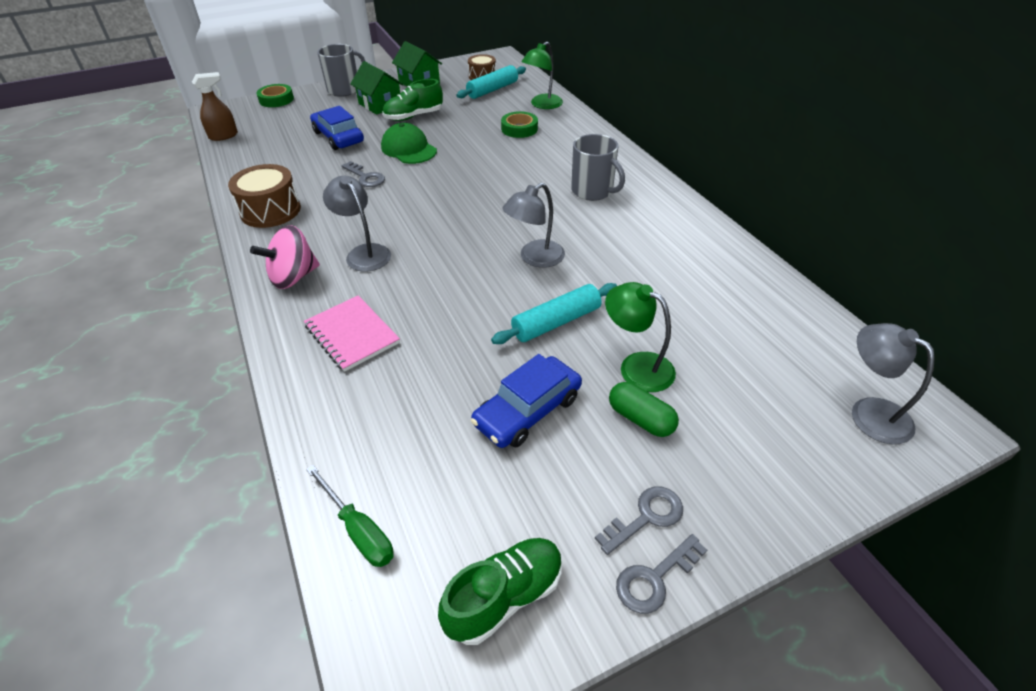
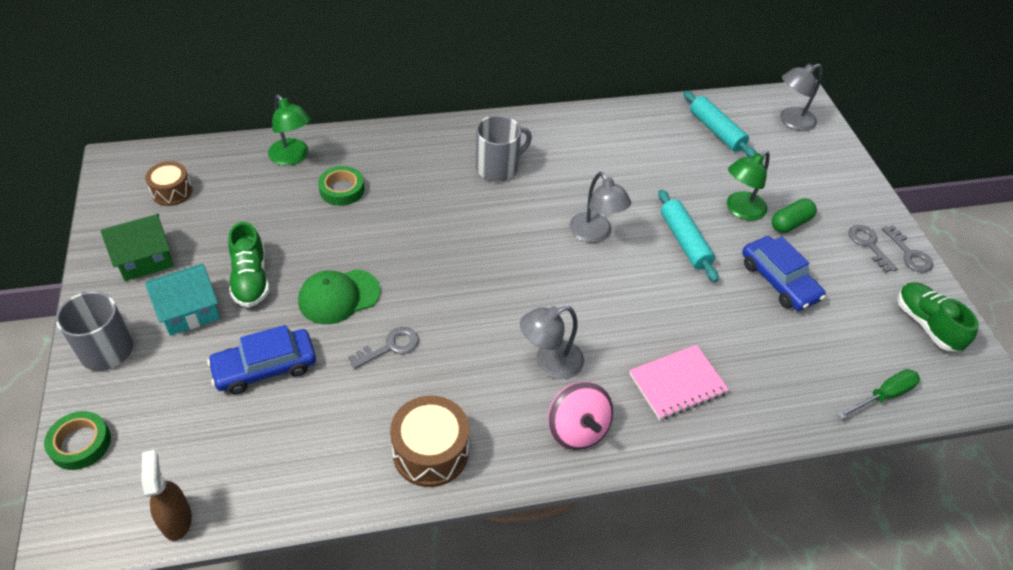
camera: 80 degrees left, 5 degrees up
green house [350,61,404,115] -> turquoise house [145,263,220,336]
turquoise rolling pin [456,65,526,99] -> turquoise rolling pin moved to [683,91,756,157]

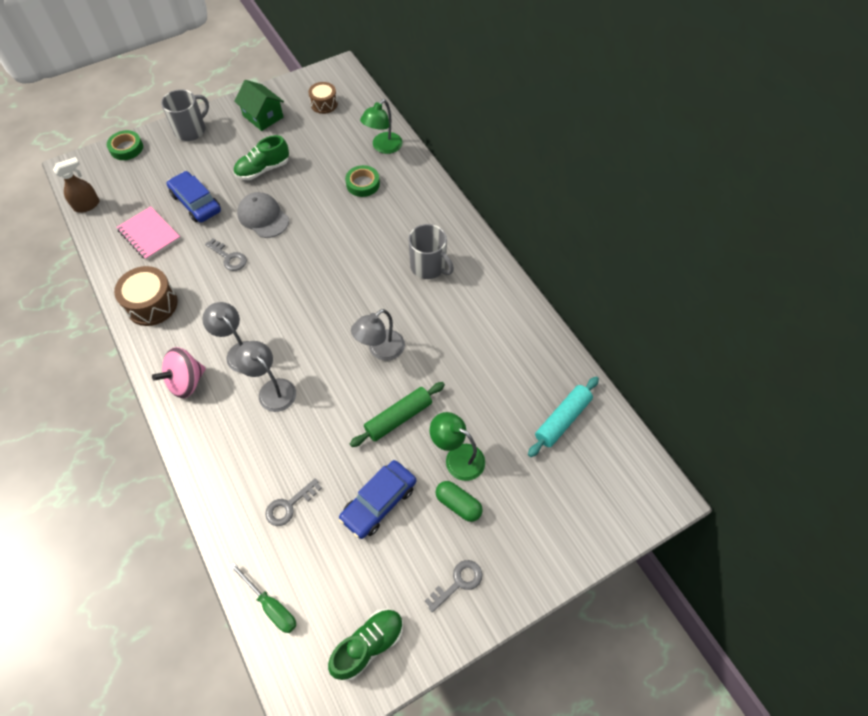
camera: 75 degrees right, 10 degrees up
turquoise house [145,263,220,336] -> none
green cap [298,269,381,324] -> grey cap [237,192,289,238]
pink notebook [629,345,729,420] -> pink notebook moved to [116,206,181,260]
turquoise rolling pin [658,190,719,282] -> green rolling pin [350,382,445,447]
grey lamp [780,64,822,131] -> grey lamp moved to [235,341,296,412]
grey key [882,225,933,273] -> grey key moved to [265,478,322,526]

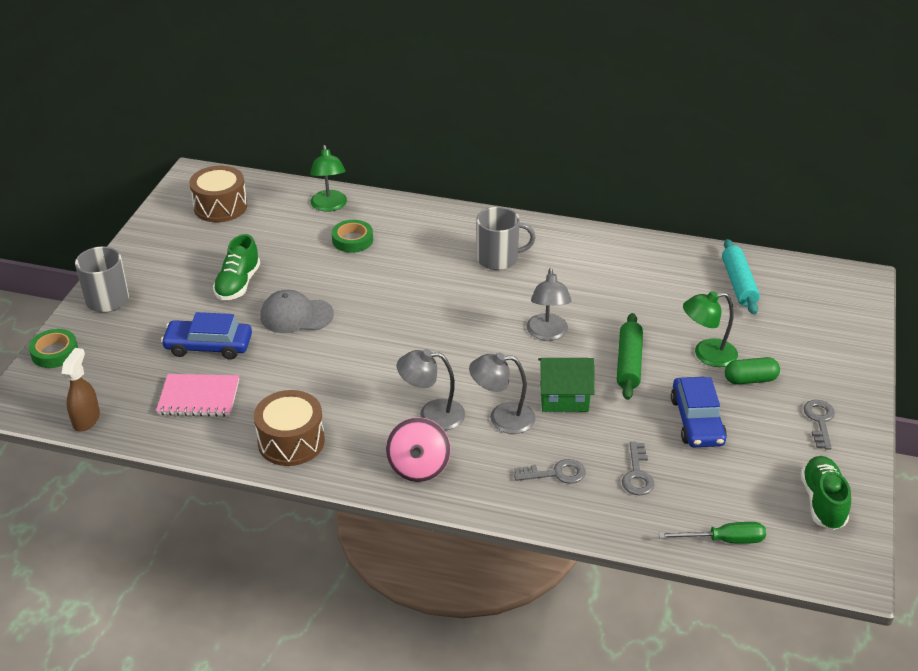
camera: 45 degrees left, 20 degrees down
grey key [205,238,247,271] -> grey key moved to [514,459,586,484]
green house [234,80,284,131] -> green house moved to [538,358,594,412]
brown drum [308,82,338,114] -> brown drum [189,166,247,222], size x1.56

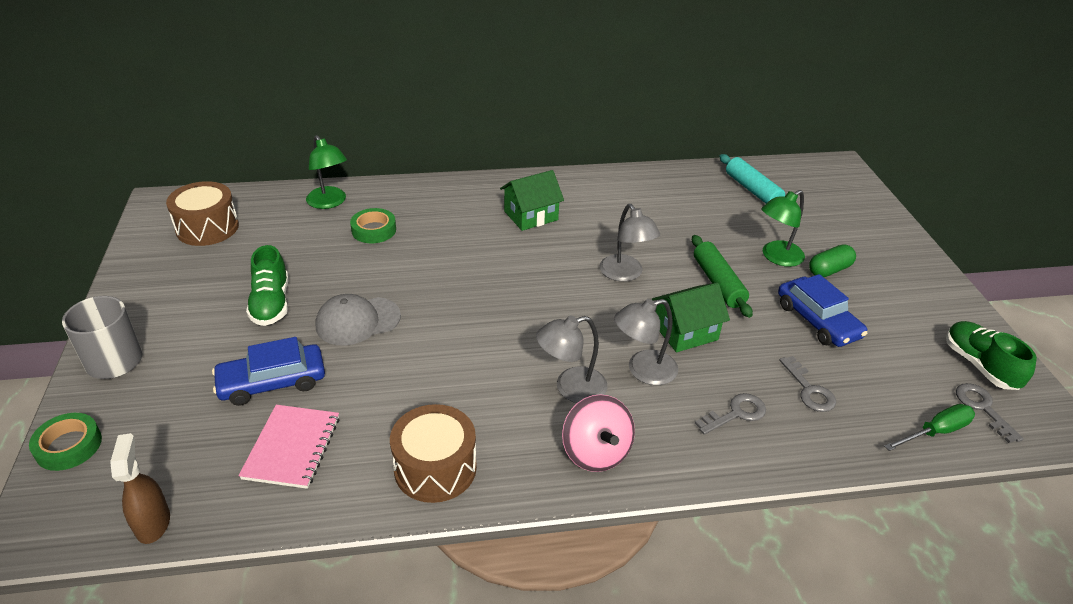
camera: 25 degrees left, 0 degrees up
pink notebook [156,374,239,417] -> pink notebook turned 60 degrees counterclockwise [239,405,339,489]
grey mug [477,207,536,270] -> green house [500,170,564,231]
grey key [803,400,835,450] -> grey key moved to [956,383,1024,443]

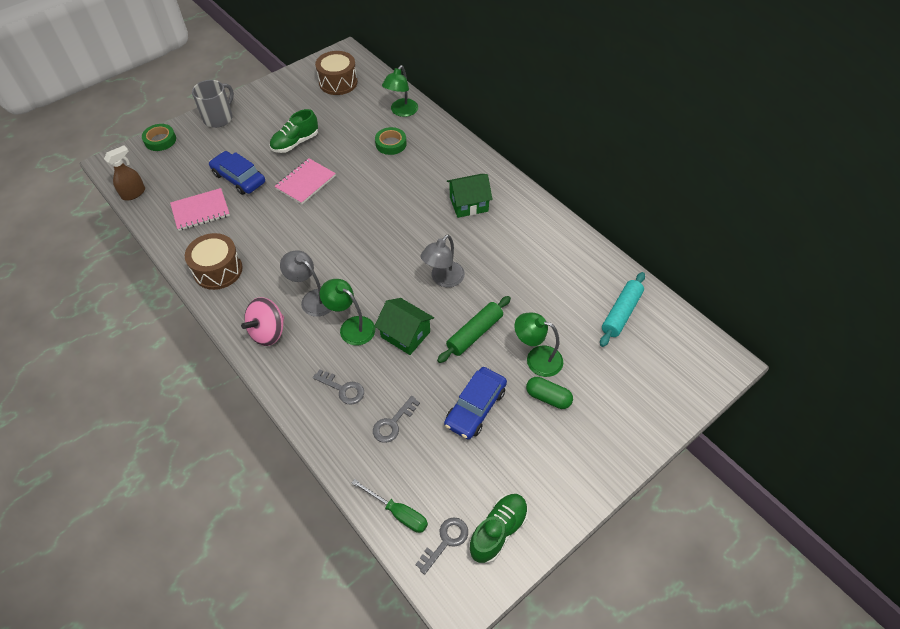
camera: 60 degrees right, 15 degrees up
grey cap [316,294,401,345] -> pink notebook [274,158,336,204]
green house [500,170,564,231] -> green house turned 45 degrees counterclockwise [447,174,493,218]
grey lamp [614,299,678,385] -> green lamp [320,279,375,345]

